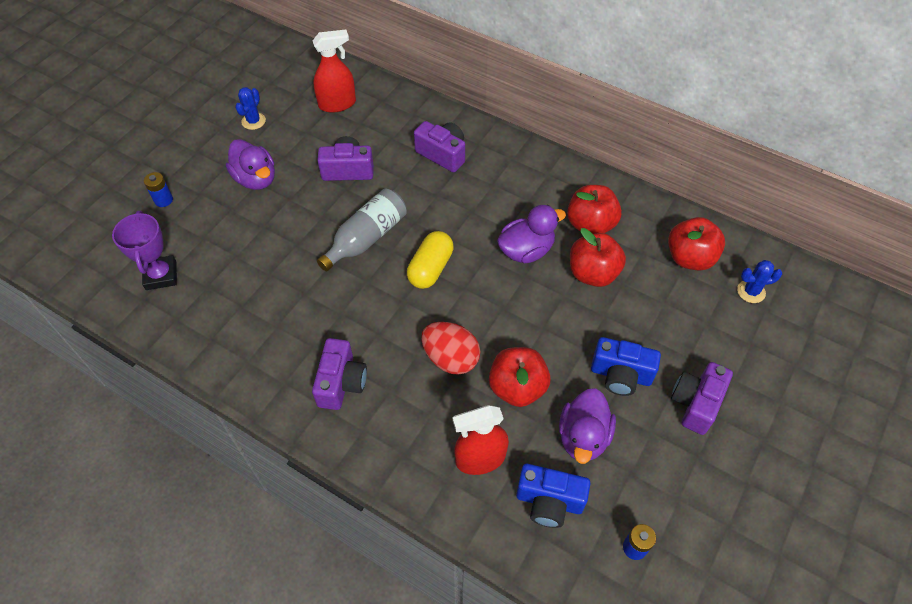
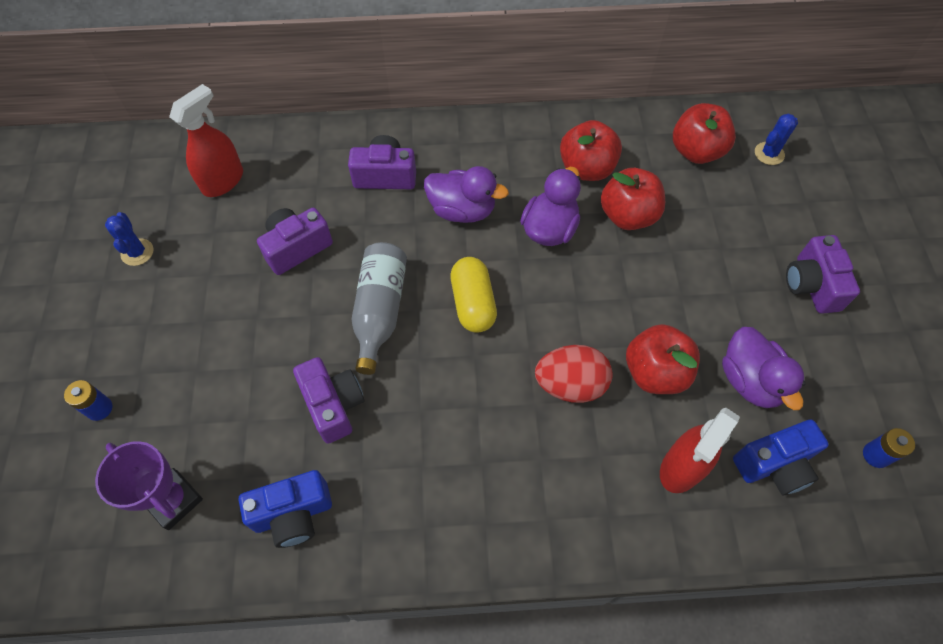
camera: 35 degrees left, 5 degrees up
purple duck [226,139,275,190] -> purple duck moved to [424,166,509,223]
purple camera [312,338,367,410] -> purple camera moved to [293,357,365,444]
blue camera [591,337,661,396] -> blue camera moved to [239,470,332,548]

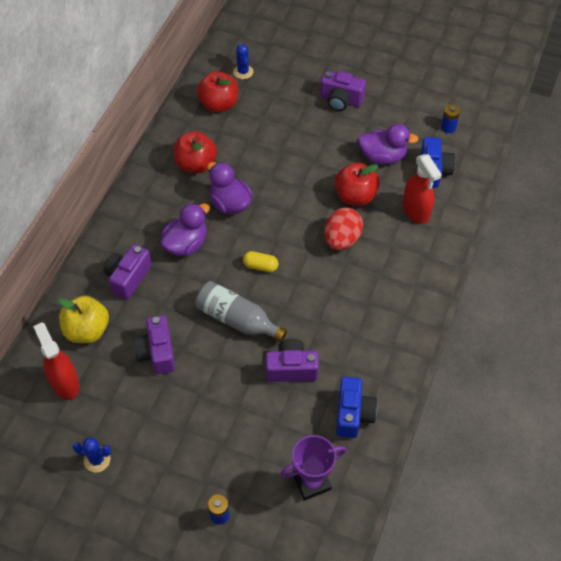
camera: 65 degrees left, 5 degrees down
yellow capsule [451,257,497,333] -> yellow capsule [243,251,278,272], size x0.64
red apple [601,168,665,230] -> none
none -> yellow apple [59,296,109,343]

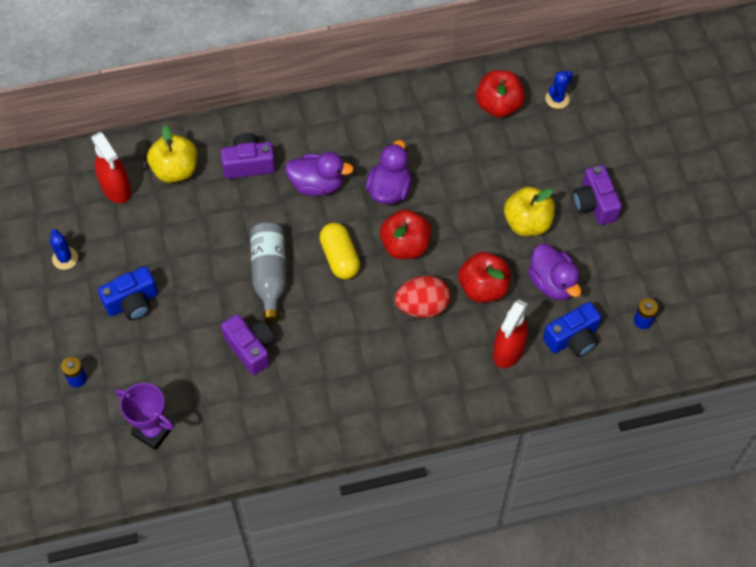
camera: 55 degrees right, 5 degrees up
red spray bottle [33,322,80,400] -> red spray bottle turned 120 degrees clockwise [91,132,131,203]
purple camera [133,315,175,374] -> none
red apple [174,131,217,174] -> red apple moved to [380,209,431,259]
yellow capsule [243,251,278,272] -> yellow capsule [319,222,360,279], size x1.56
blue camera [336,377,378,438] -> blue camera moved to [98,266,158,320]
none -> yellow apple [504,187,555,236]

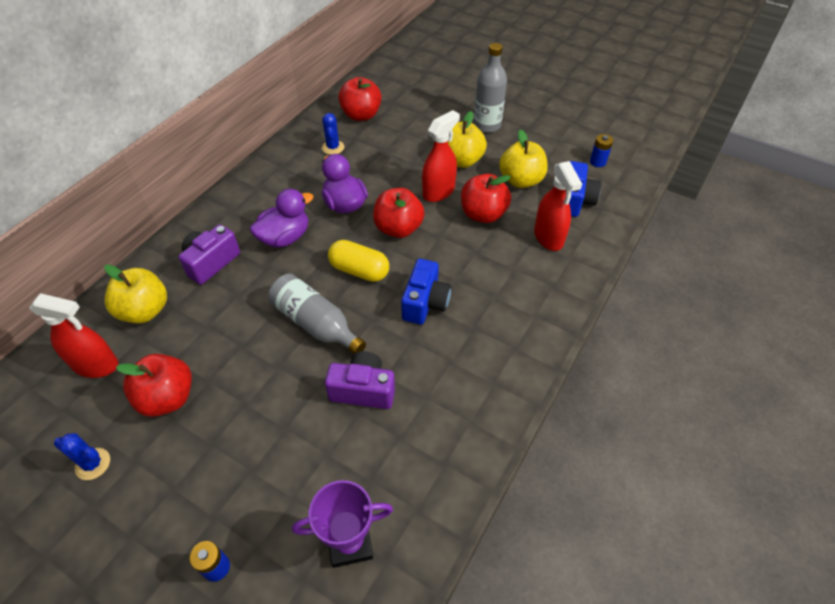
camera: 45 degrees left, 10 degrees down
blue camera [98,266,158,320] -> blue camera moved to [401,259,451,324]
red egg [395,276,450,318] -> none
purple duck [528,244,581,300] -> yellow apple [499,129,548,188]
blue cactus [545,71,573,109] -> blue cactus moved to [322,113,344,155]
purple camera [573,165,622,225] -> grey bottle [474,43,507,133]
none -> red apple [116,354,192,417]
none -> red spray bottle [422,110,460,202]

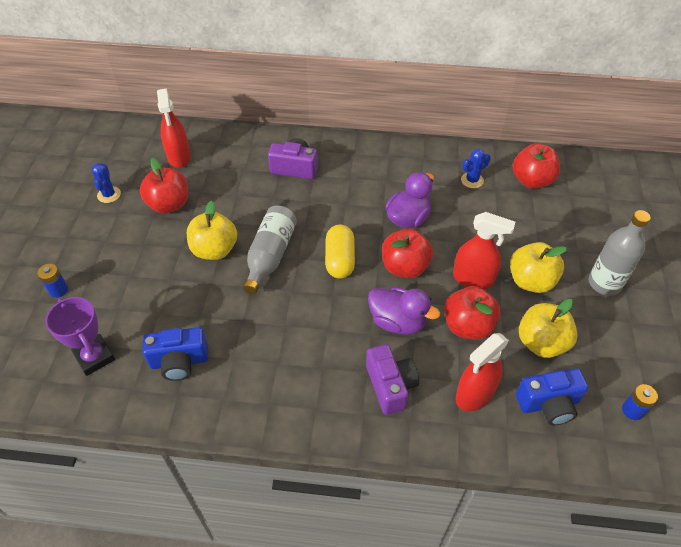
camera: 65 degrees right, 0 degrees up
yellow apple [104,264,167,324] -> yellow apple moved to [187,200,237,260]
purple duck [250,189,313,248] -> purple duck moved to [368,287,440,335]
purple camera [325,351,395,409] -> purple camera moved to [366,344,419,415]
blue camera [401,259,451,324] -> blue camera moved to [143,327,208,381]

